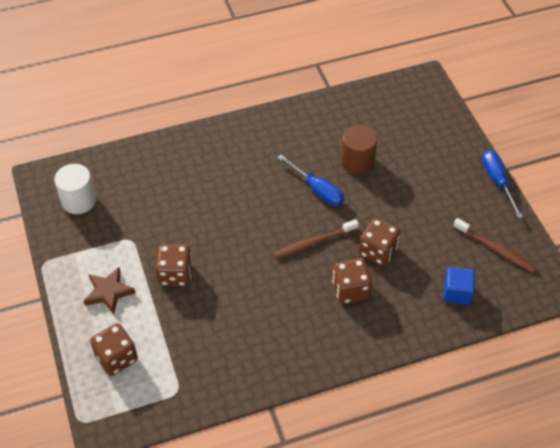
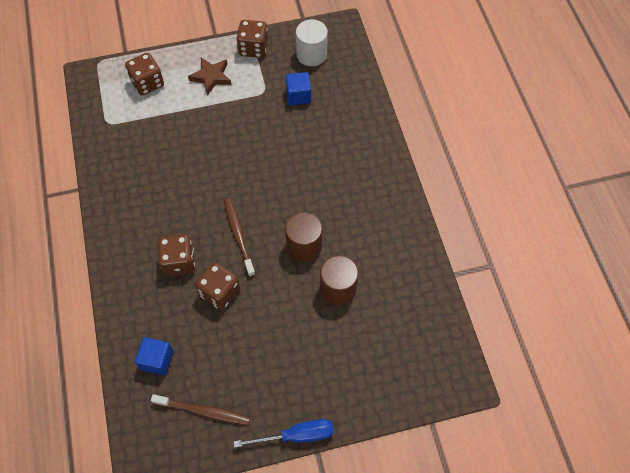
camera: 95 degrees right, 10 degrees up
brown dice [155,244,192,286] -> brown dice moved to [236,20,268,58]
blue screwdriver [277,155,345,206] -> brown cylinder [285,212,322,261]
brown toothbrush [453,218,536,272] -> brown toothbrush turned 120 degrees counterclockwise [151,394,250,425]
none -> blue cube [286,72,311,105]

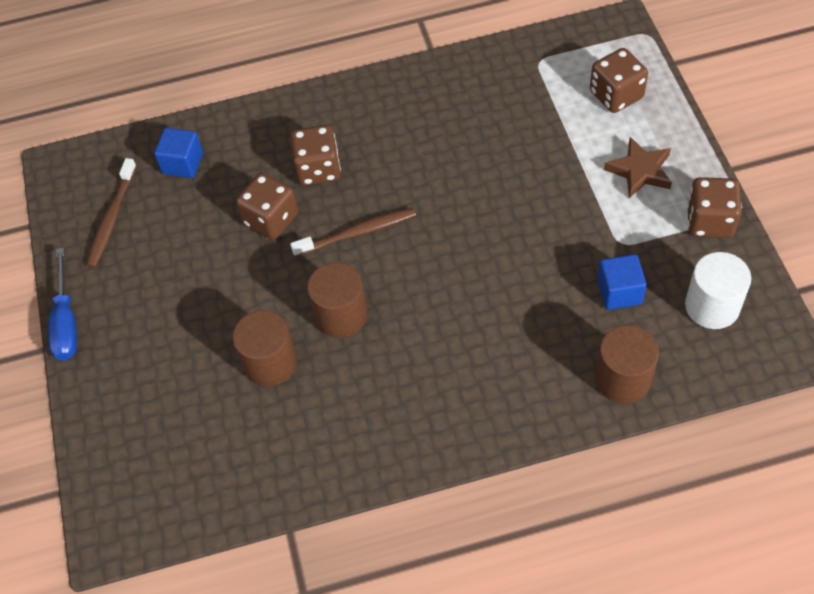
camera: 95 degrees right, 5 degrees down
none -> brown cylinder [595,325,659,404]

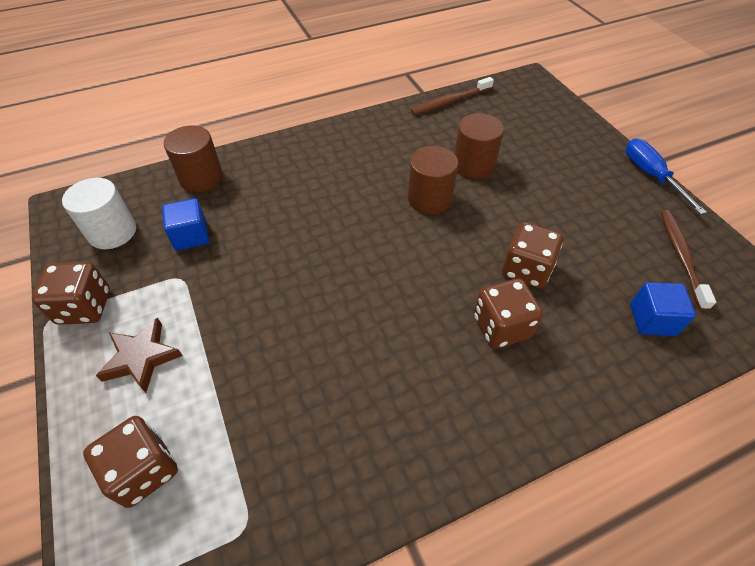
camera: 165 degrees right, 5 degrees down
brown toothbrush [290,208,416,257] -> brown toothbrush moved to [411,77,494,115]

